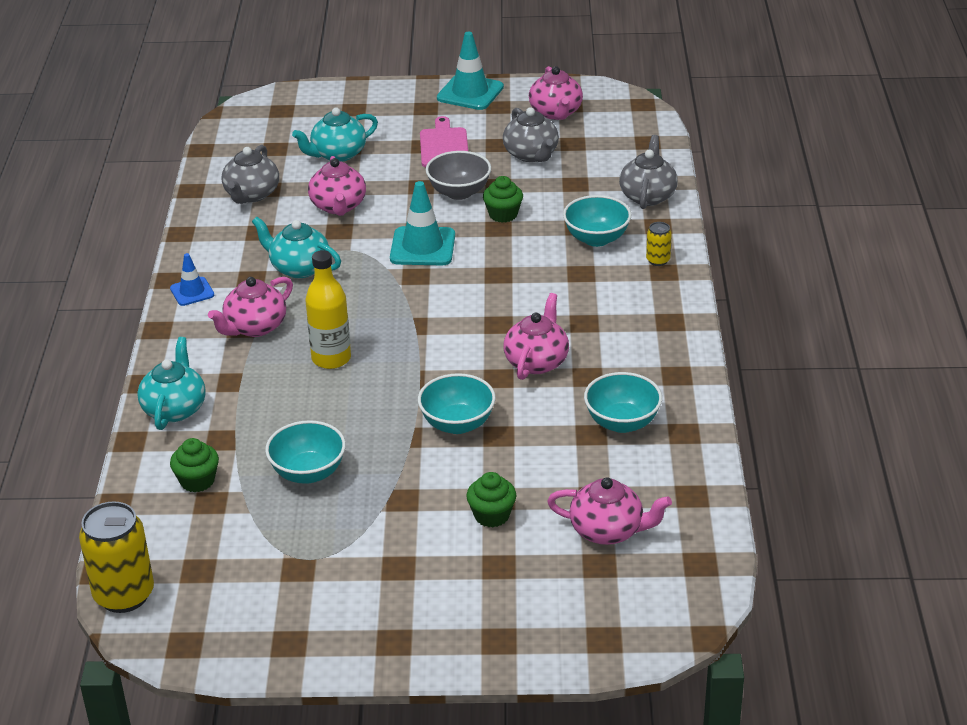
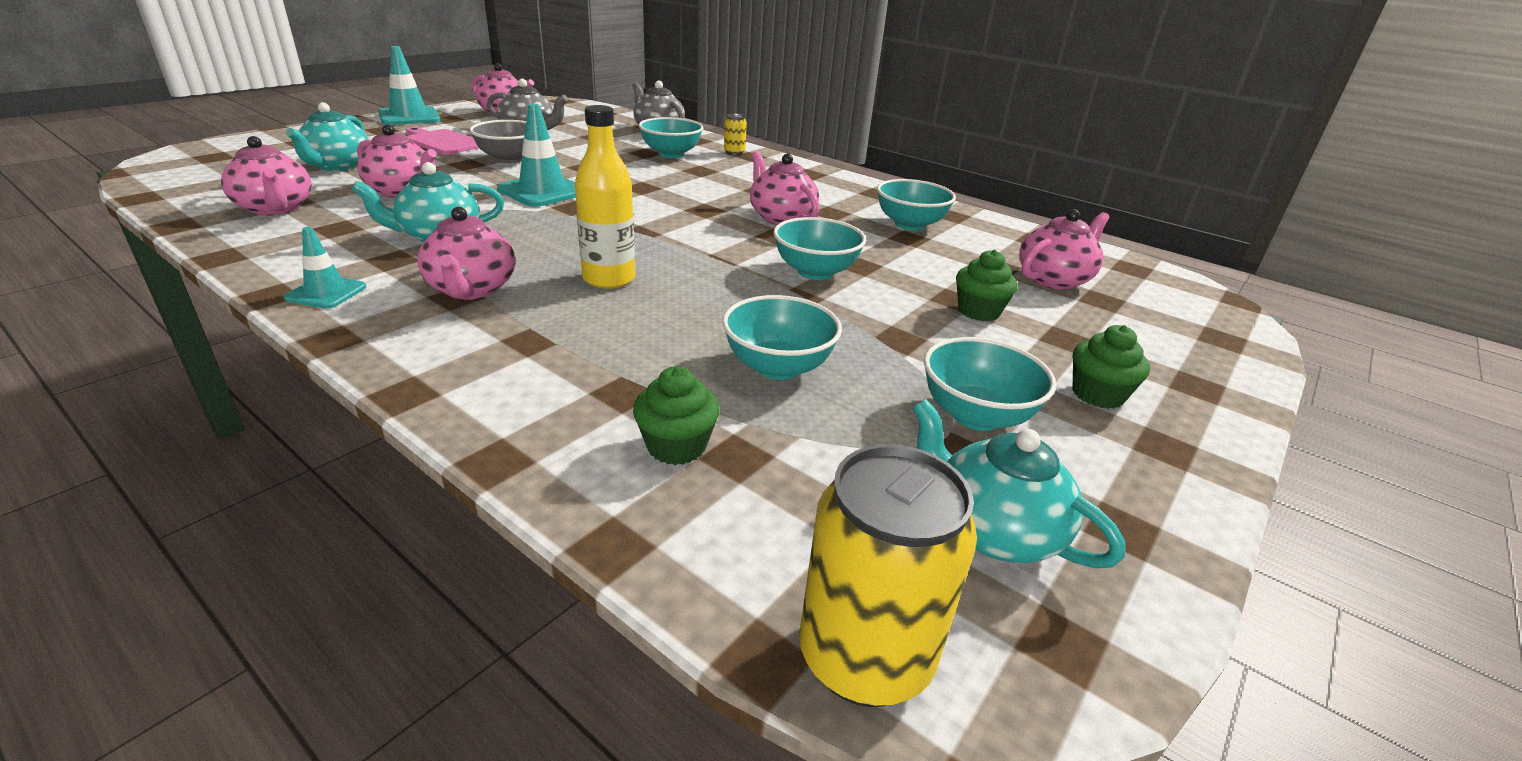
camera: 55 degrees left, 5 degrees down
turquoise teapot [137,337,206,430] -> turquoise teapot moved to [912,399,1126,568]
blue traffic cone [170,253,214,306] -> turquoise traffic cone [284,227,366,309]
grey teapot [222,145,279,204] -> pink teapot [221,136,312,215]
green cupcake [483,176,523,223] -> green cupcake moved to [1073,325,1150,409]
none -> turquoise bowl [924,337,1056,431]

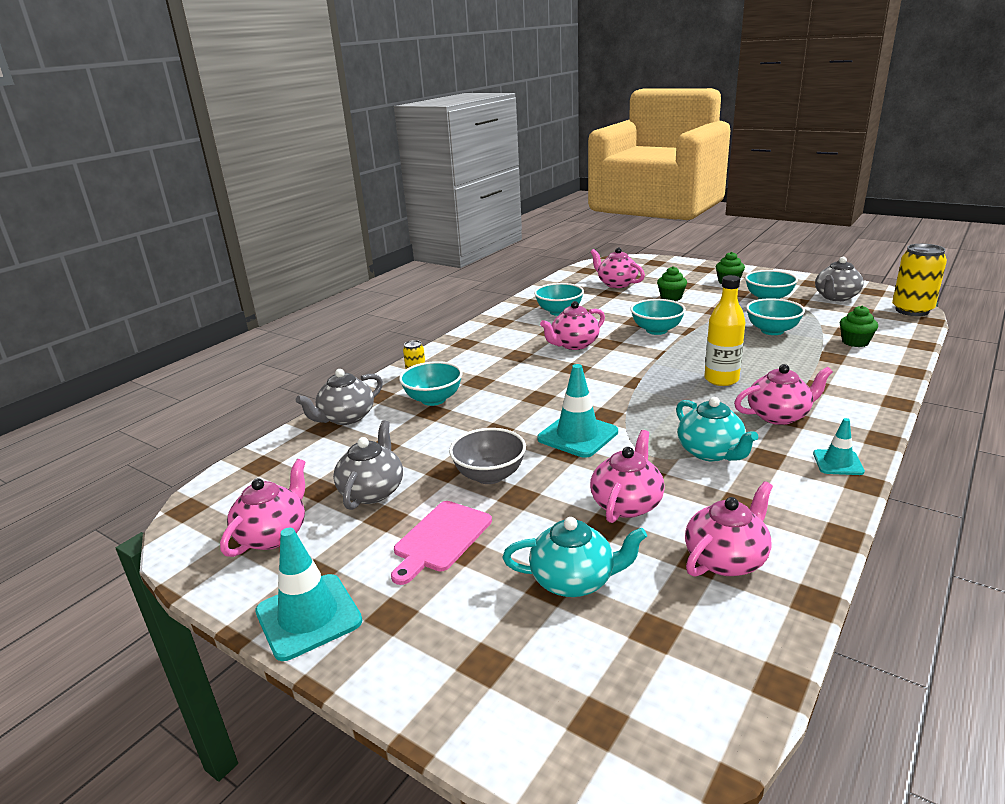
camera: 90 degrees left, 5 degrees down
turquoise teapot [912,399,1126,568] -> grey teapot [815,257,864,301]

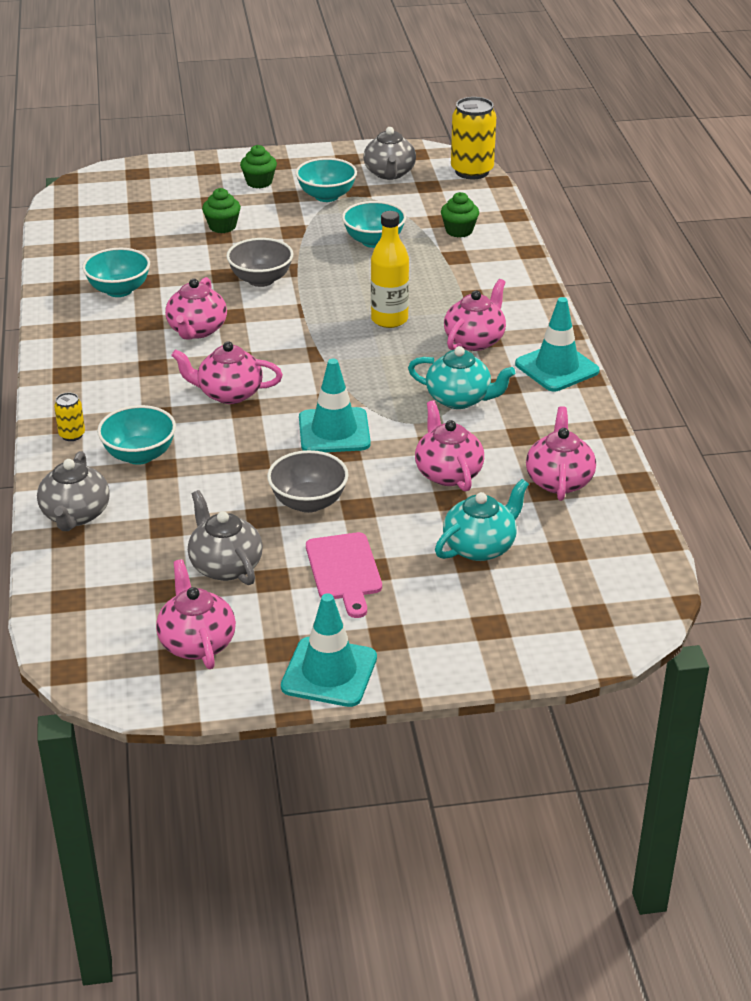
camera: 45 degrees left, 10 degrees up
pink teapot [591,247,645,288] -> pink teapot moved to [171,341,283,404]
turquoise bowl [630,299,686,335] -> grey bowl [226,238,293,287]
turquoise traffic cone [813,418,865,475] -> turquoise traffic cone [515,297,600,391], size x1.71

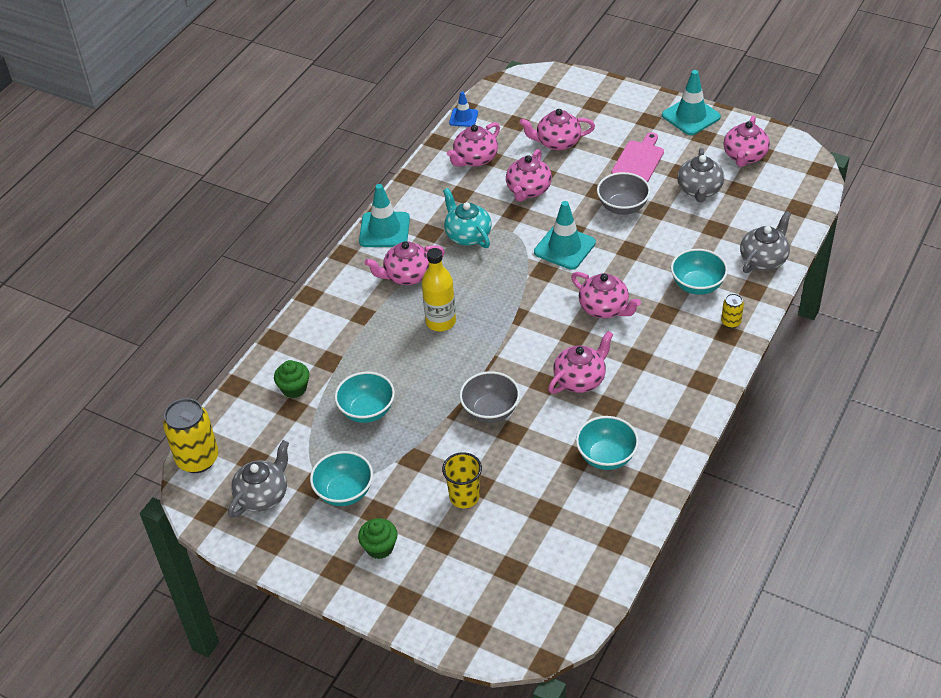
camera: 140 degrees left, 10 degrees up
green cupcake [202,188,241,233] -> yellow cup [442,452,482,508]
turquoise teapot [435,479,529,561] -> pink teapot [519,109,595,151]
none -> blue traffic cone [449,91,478,127]

